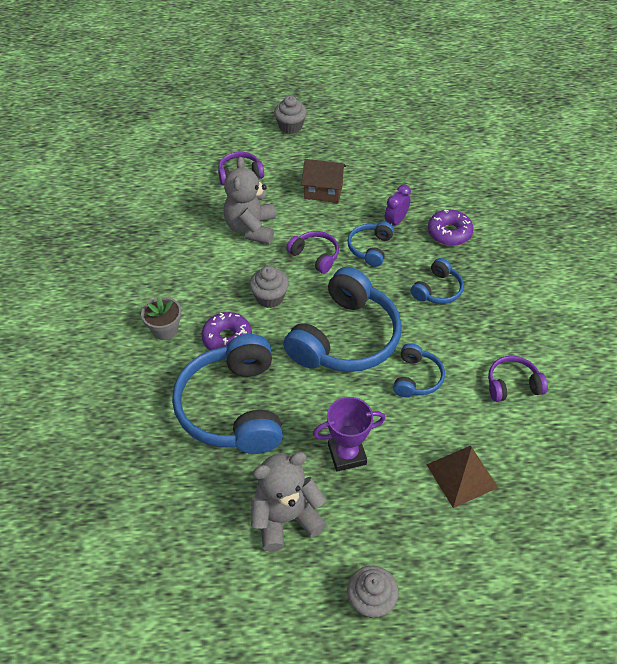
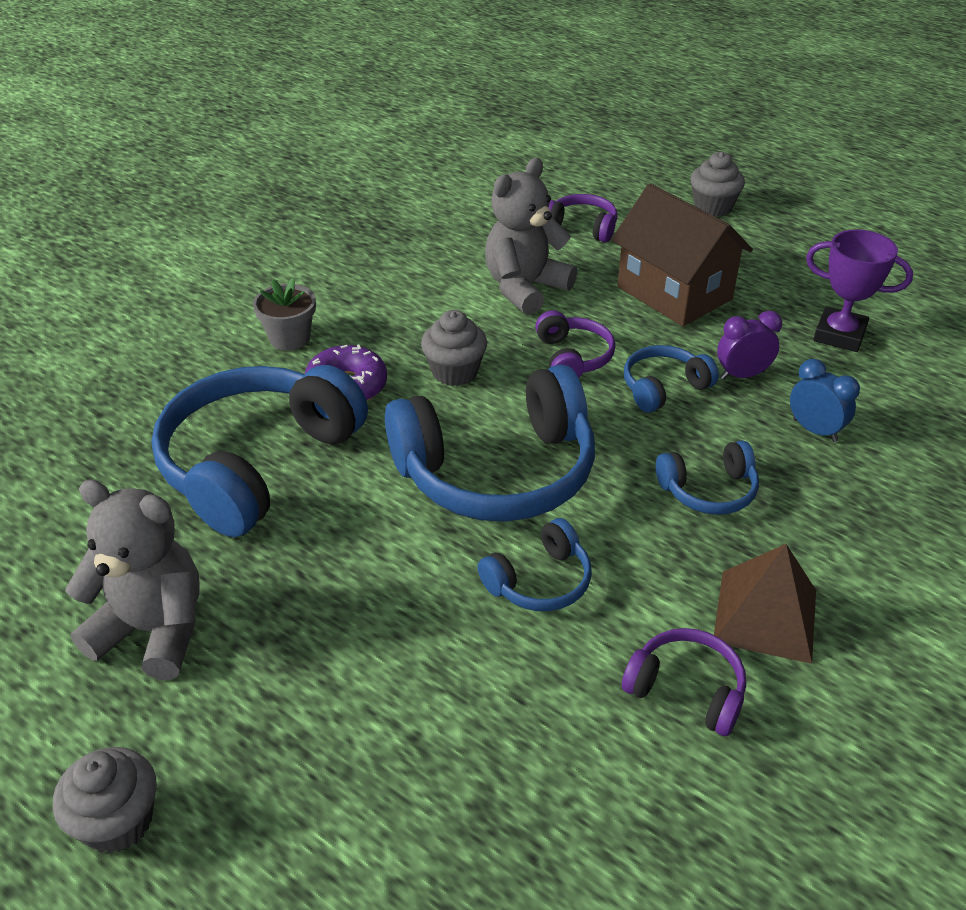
camera: 40 degrees right, 10 degrees down
brown house [301,159,346,203] -> brown house [611,184,753,326], size x1.52
purple trophy [313,397,386,472] -> purple trophy moved to [806,229,913,352]
brown pyramid [426,446,498,508] -> brown pyramid moved to [714,544,816,664]
purple donut [428,210,473,246] -> blue clock [790,359,860,442]

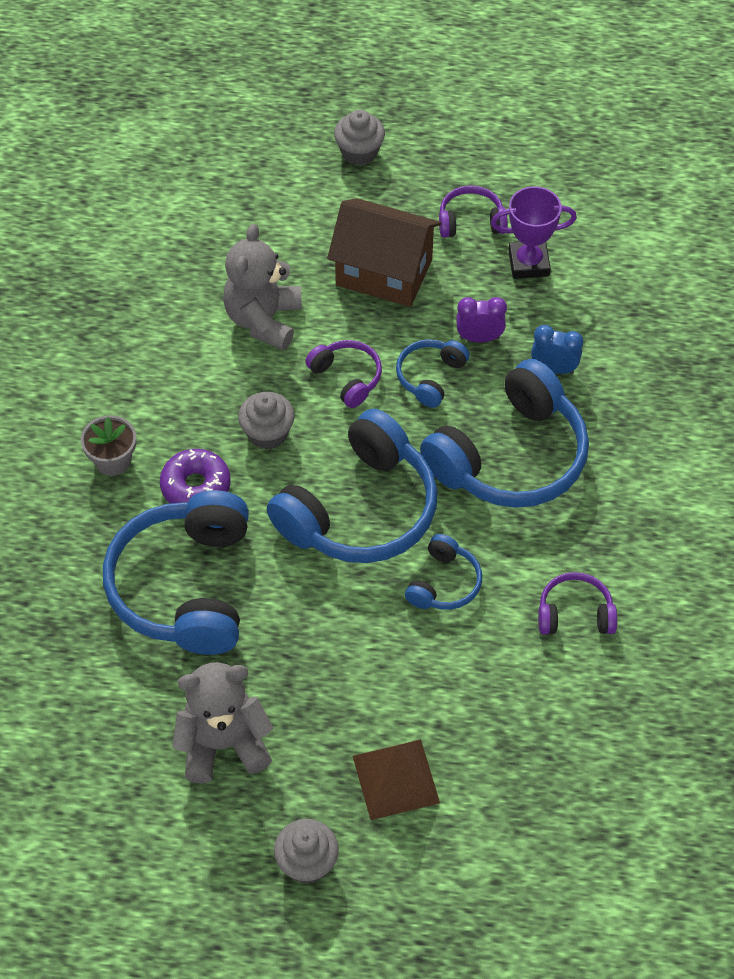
camera: 30 degrees left, 15 degrees up
purple headphones [549,194,617,243] -> purple headphones moved to [439,185,508,238]
blue headphones [656,440,759,515] -> blue headphones [420,359,589,508], size x2.10
brown pyramid [714,544,816,664] -> brown pyramid moved to [353,739,440,820]
purple clock [717,311,782,380] -> purple clock turned 45 degrees clockwise [456,297,507,342]

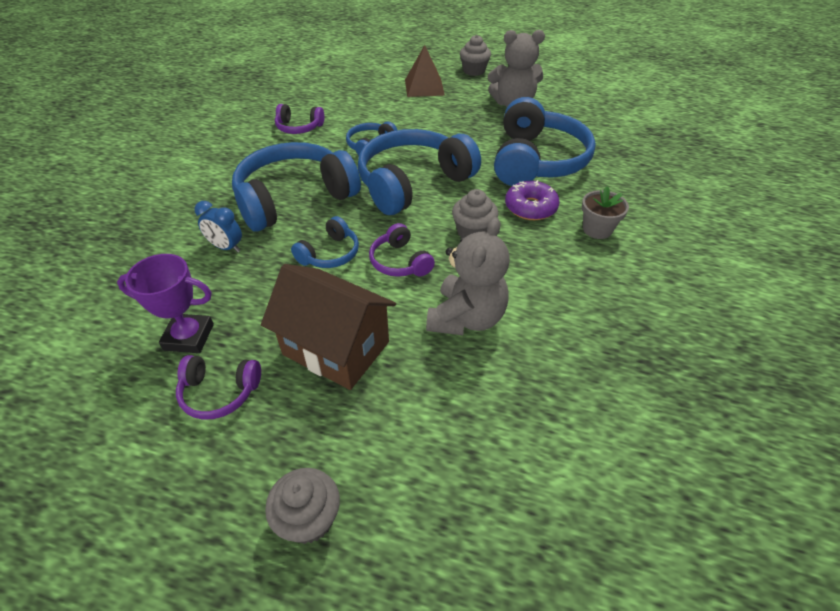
camera: 170 degrees left, 10 degrees down
purple clock [456,297,507,342] -> none

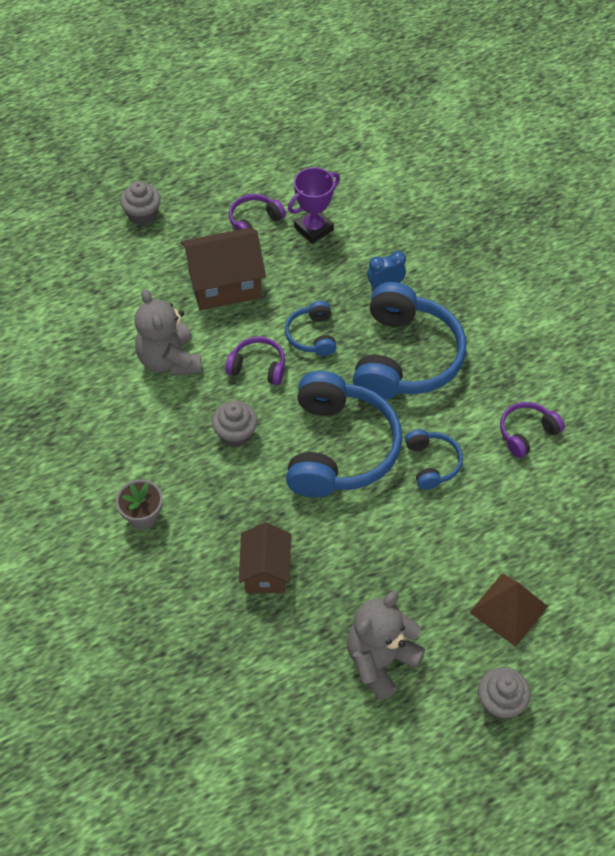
camera: 135 degrees right, 10 degrees up
blue headphones [494,97,596,186] -> brown house [239,522,291,593]
purple donut [505,180,560,220] -> none

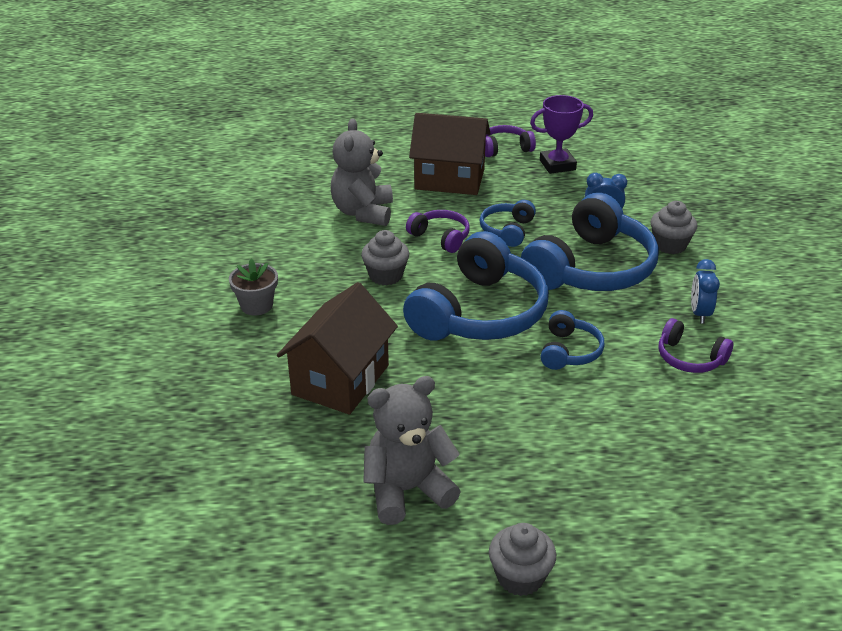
camera: 25 degrees right, 20 degrees down
grey cupcake [120,181,161,226] -> grey cupcake moved to [650,201,697,254]
brown house [239,522,291,593] -> brown house [277,282,398,415], size x1.52
brown pyramid [469,573,548,647] -> none
purple headphones [500,402,565,458] -> purple headphones turned 135 degrees counterclockwise [659,318,733,373]
none -> blue clock [691,259,720,324]

